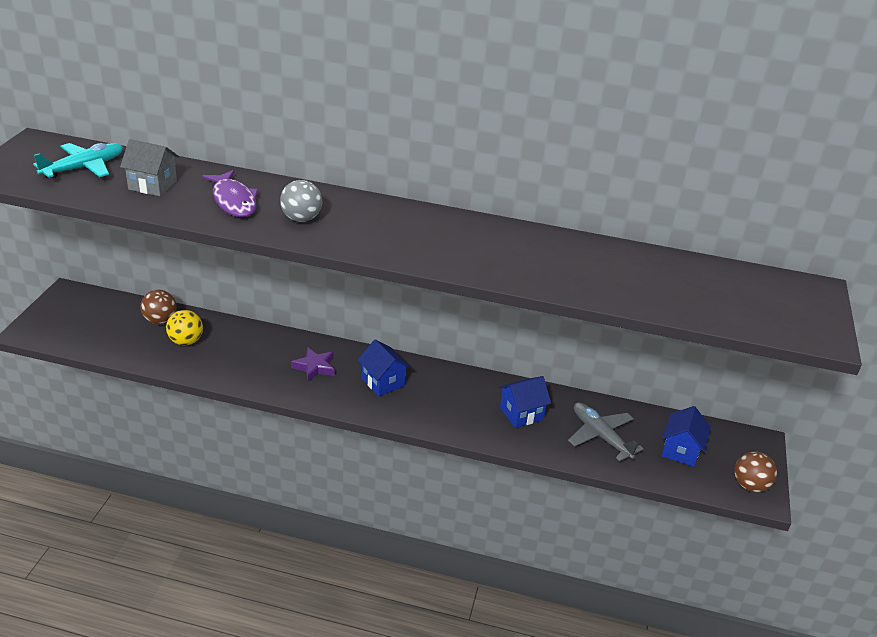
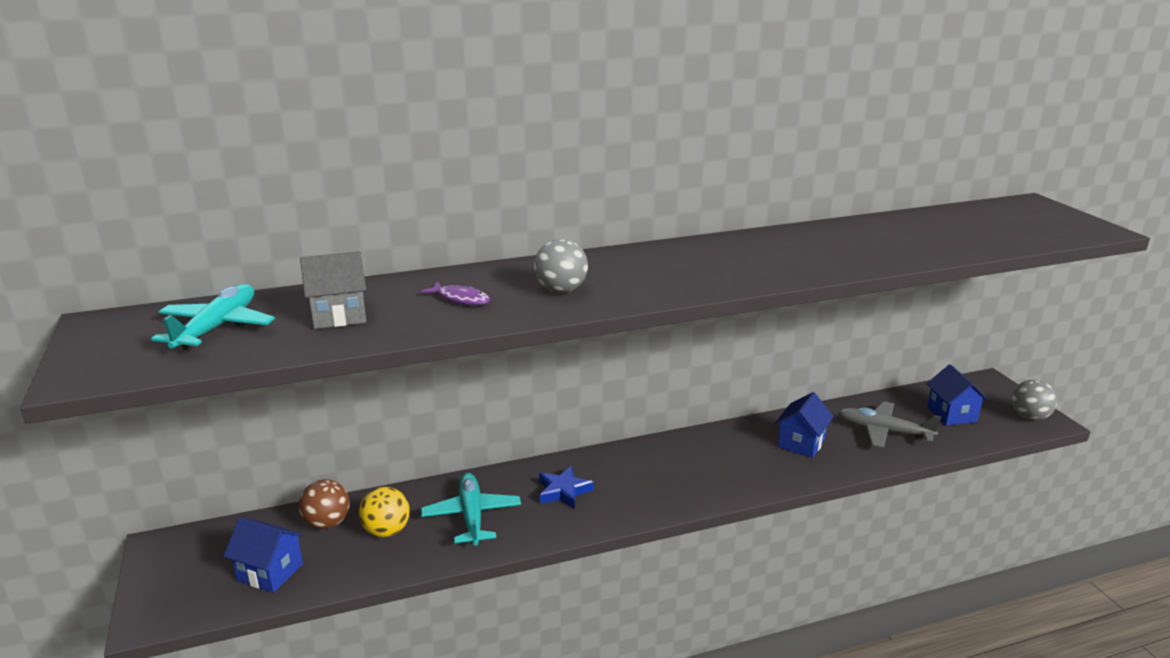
camera: 30 degrees left, 10 degrees down
purple fish [202,170,259,217] -> purple fish [421,282,490,305], size x0.59
purple star [291,347,334,382] -> blue star [539,466,594,509]
blue house [358,339,411,396] -> blue house moved to [224,517,304,593]
brown ball [734,451,777,492] -> grey ball [1012,379,1057,420]
none -> turquoise plane [421,473,521,546]

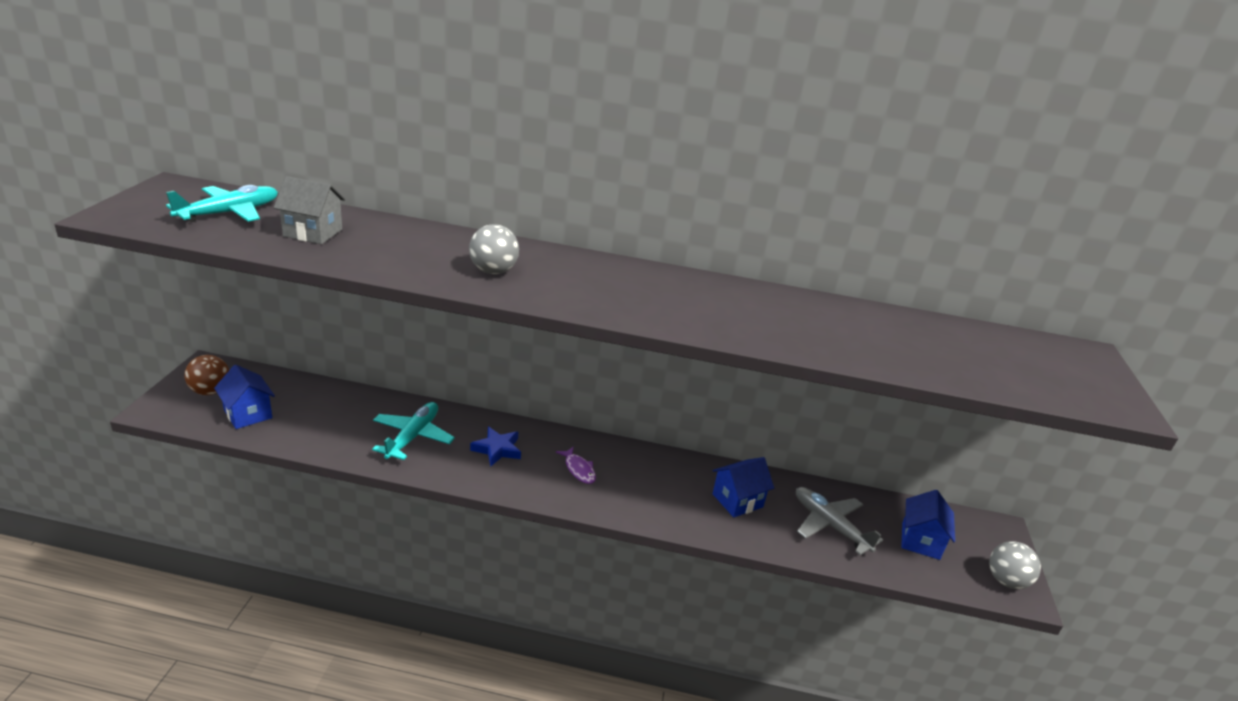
camera: 25 degrees right, 5 degrees up
brown ball [299,479,350,529] -> brown ball moved to [185,355,229,395]
yellow ball [359,487,410,537] -> none
purple fish [421,282,490,305] -> purple fish moved to [556,446,596,484]

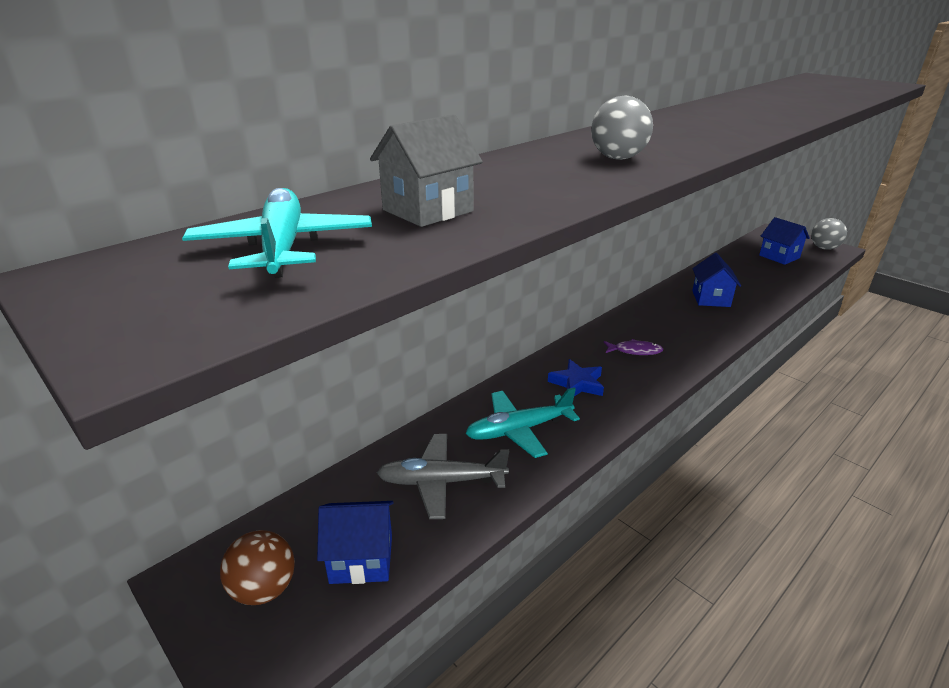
camera: 50 degrees left, 0 degrees up
turquoise plane [372,402,455,460] -> turquoise plane turned 75 degrees counterclockwise [465,387,580,458]
grey plane [796,487,883,555] -> grey plane moved to [377,434,509,519]

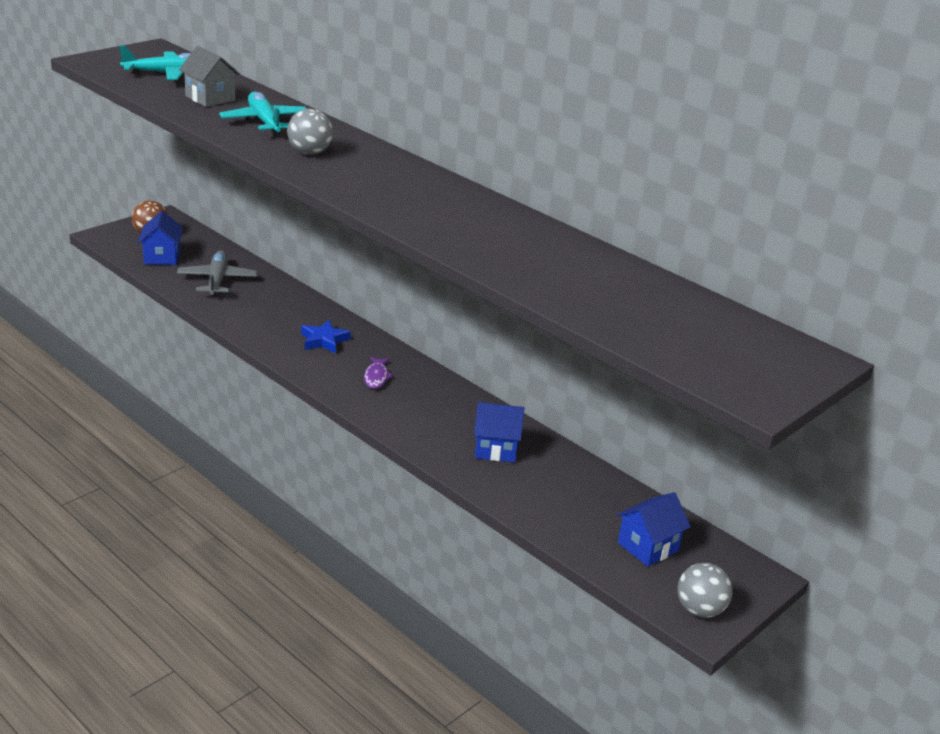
camera: 85 degrees right, 0 degrees up
turquoise plane [465,387,580,458] -> turquoise plane moved to [219,92,307,135]

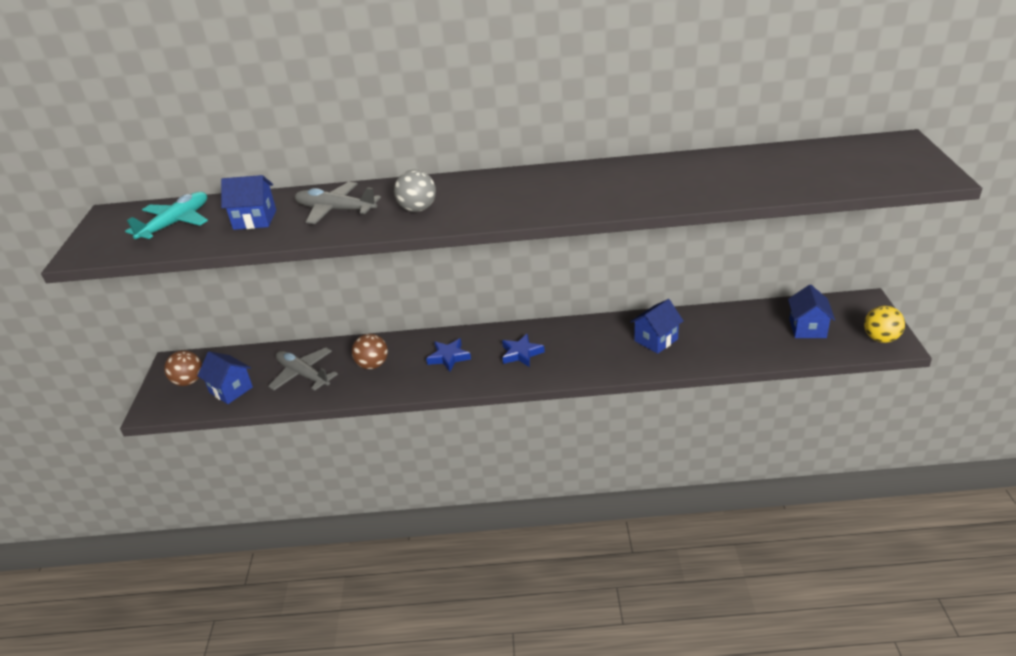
camera: 40 degrees left, 5 degrees up
grey house [179,46,240,107] -> blue house [221,175,276,230]
turquoise plane [219,92,307,135] -> grey plane [295,182,381,224]
purple fish [364,357,394,389] -> blue star [502,334,545,367]
grey ball [678,563,732,618] -> yellow ball [864,306,905,343]
none -> brown ball [352,334,388,369]

